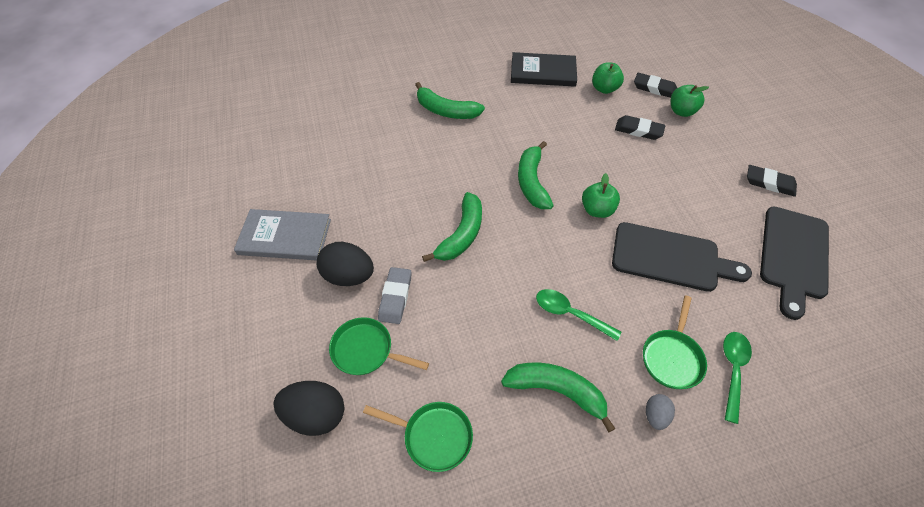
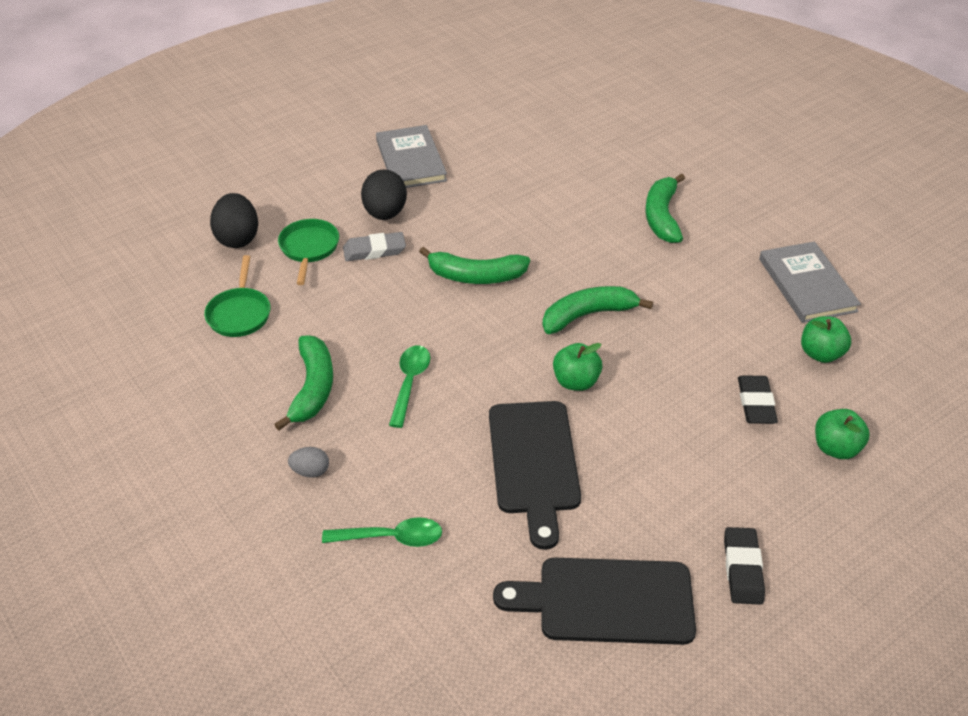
camera: 70 degrees right, 10 degrees down
black book [511,52,577,87] -> grey book [759,241,861,323]
black eraser [634,73,677,98] -> none
green pan [643,295,707,389] -> none

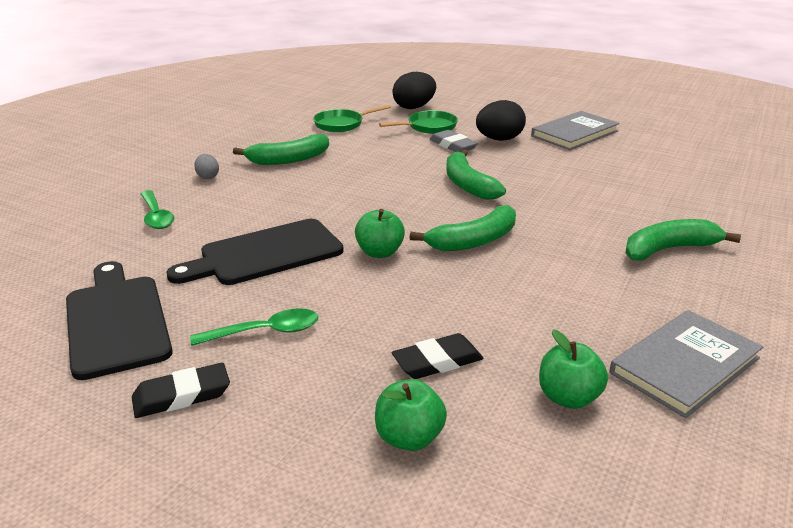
camera: 65 degrees right, 15 degrees down
green spoon [389,346,430,428] -> green spoon moved to [190,308,318,346]
green banana [542,286,653,334] -> green banana turned 105 degrees clockwise [410,205,516,251]

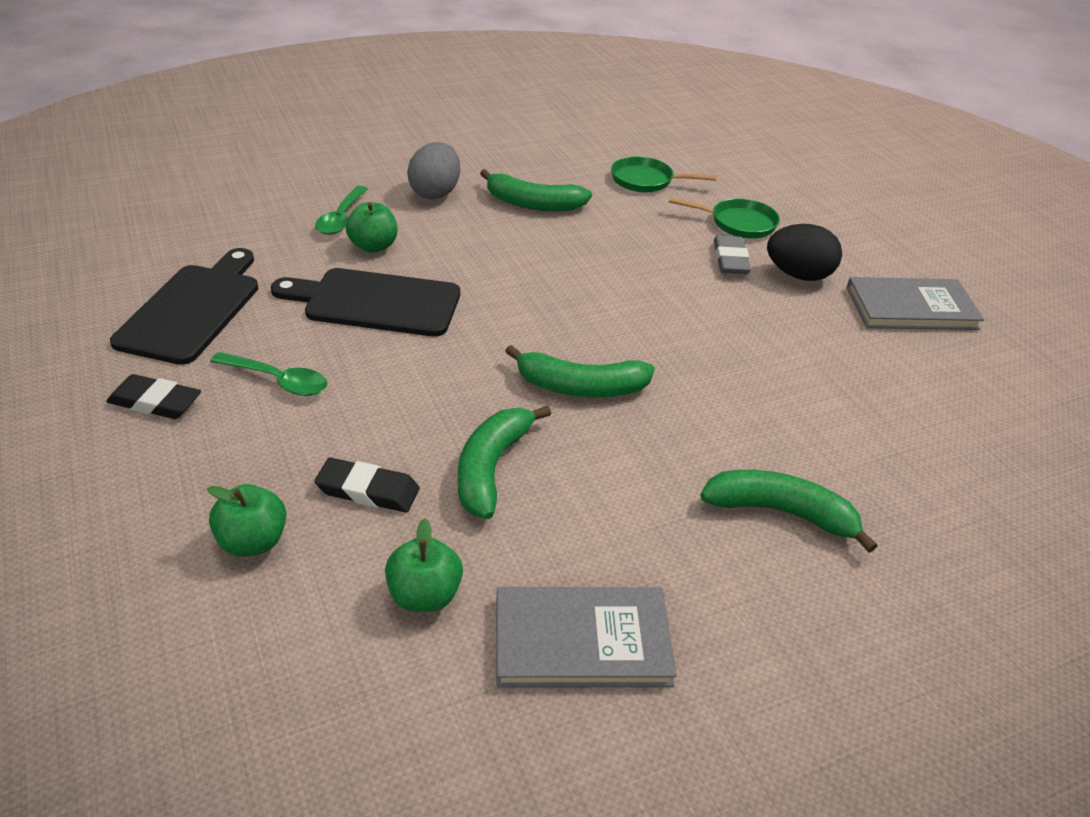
camera: 35 degrees right, 10 degrees up
grey egg [194,154,219,179] -> grey egg [407,142,460,199], size x1.88
green apple [355,209,405,258] -> green apple moved to [346,202,397,253]
black egg [392,72,436,109] -> none
green banana [446,149,506,200] -> green banana moved to [458,405,551,519]

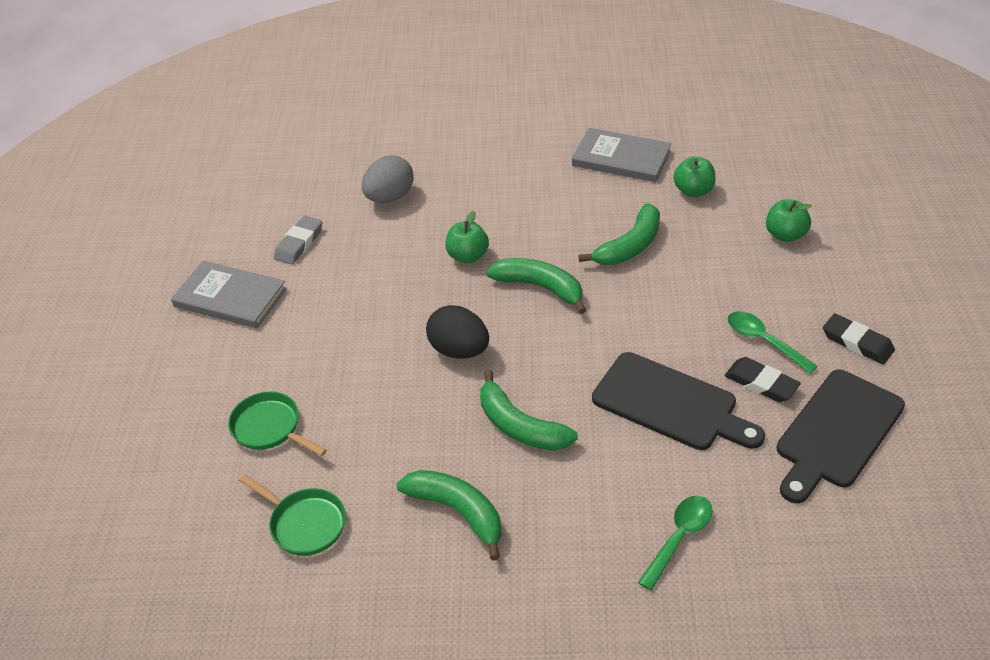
camera: 150 degrees left, 5 degrees up
black eraser [314,458,419,512] -> black eraser moved to [724,357,801,402]
green apple [346,202,397,253] -> green apple moved to [445,211,489,263]
grey egg [407,142,460,199] -> grey egg moved to [362,155,414,203]
green banana [700,470,877,553] -> green banana moved to [480,370,578,451]
grey eraser [714,235,751,275] -> grey eraser moved to [274,216,323,265]
black egg [767,224,842,281] -> black egg moved to [426,305,489,359]

